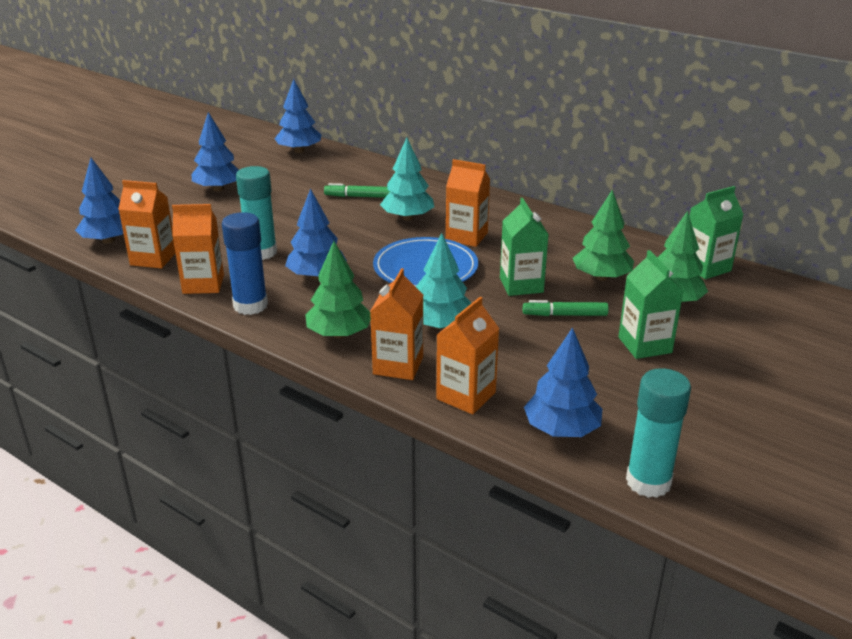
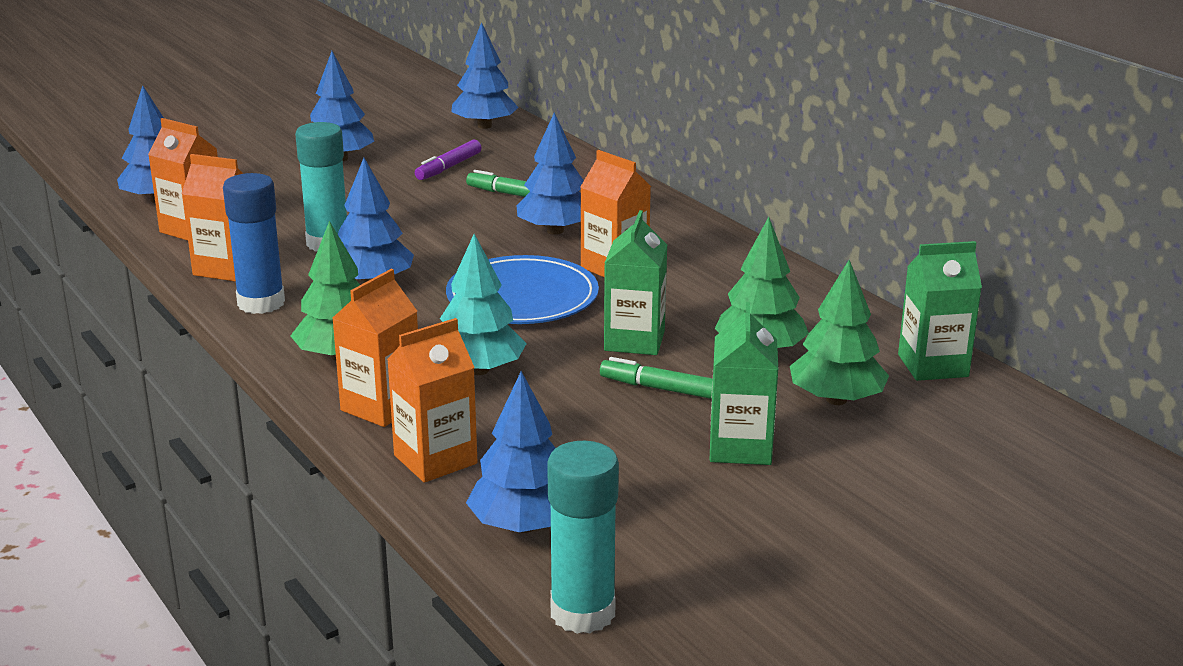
camera: 20 degrees right, 5 degrees down
turquoise tree [380,138,434,221] -> blue tree [517,113,583,235]
none -> purple marker [415,140,482,180]

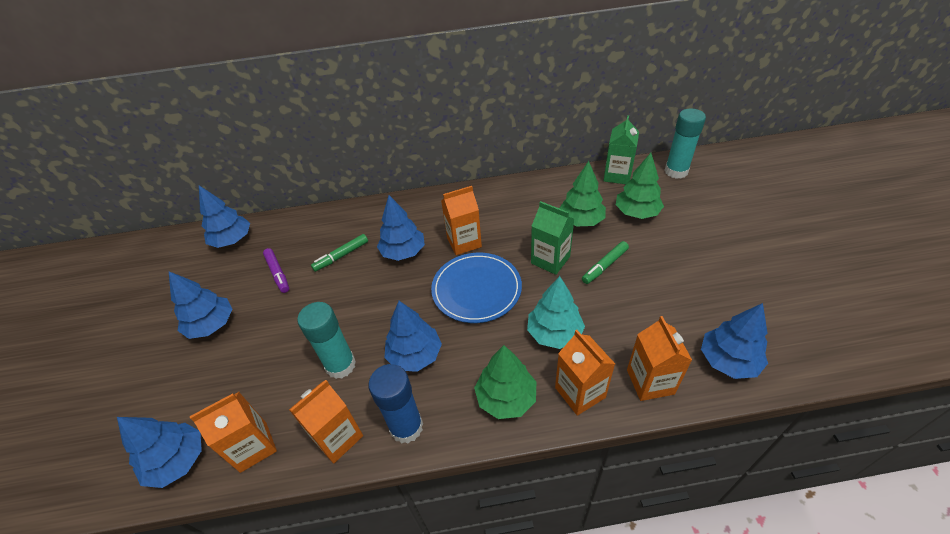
camera: 60 degrees left, 20 degrees up
turquoise glue stick [547,441,619,634] -> turquoise glue stick moved to [664,109,706,179]
green carton [710,302,778,465] -> none

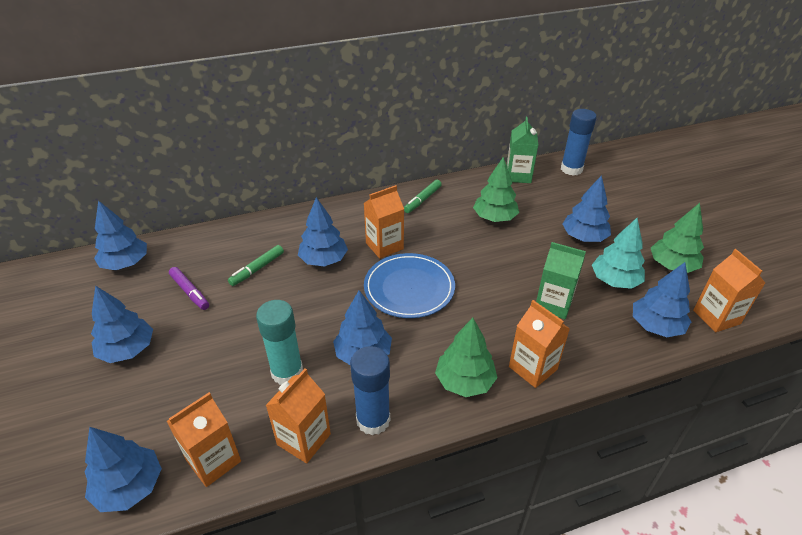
camera: 15 degrees left, 5 degrees down
turquoise tree [527,276,585,349] -> turquoise tree moved to [592,218,645,289]
green carton [531,201,574,275] -> green carton moved to [536,242,586,319]
green marker [582,241,629,284] -> green marker moved to [404,180,442,213]
green tree [616,153,664,219] -> green tree moved to [651,203,704,273]
orange carton [627,316,692,401] -> orange carton moved to [693,249,765,332]
turquoise glue stick [664,109,706,179] -> blue glue stick [561,109,597,176]
none -> blue tree [563,175,611,242]

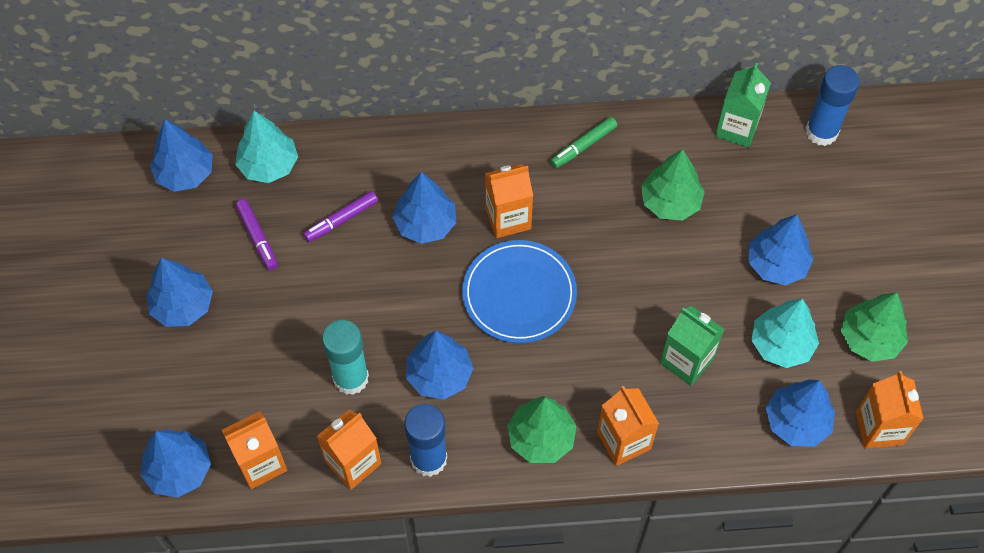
camera: 15 degrees right, 20 degrees up
green marker [228,245,284,286] -> purple marker [303,191,378,242]
none -> turquoise tree [235,111,298,183]

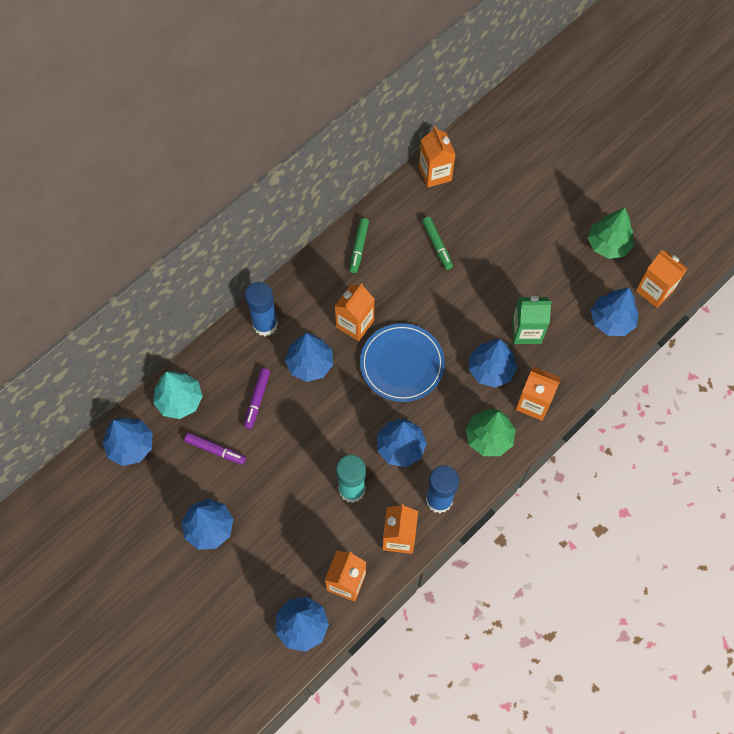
camera: 40 degrees left, 5 degrees up
green tree [641,149,705,221] -> green marker [422,217,453,270]
green carton [715,63,771,147] -> orange carton [419,126,456,188]
blue tree [749,214,813,285] -> blue tree moved to [469,339,517,388]
turquoise tree [751,298,819,368] -> none
blue glue stick [806,65,860,146] -> blue glue stick moved to [245,282,278,336]

